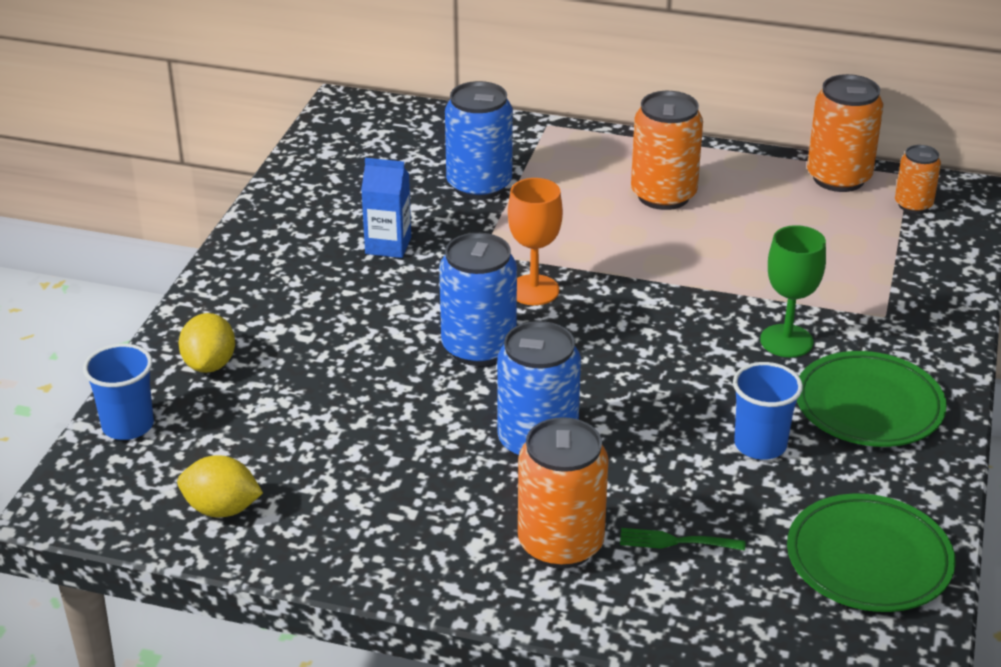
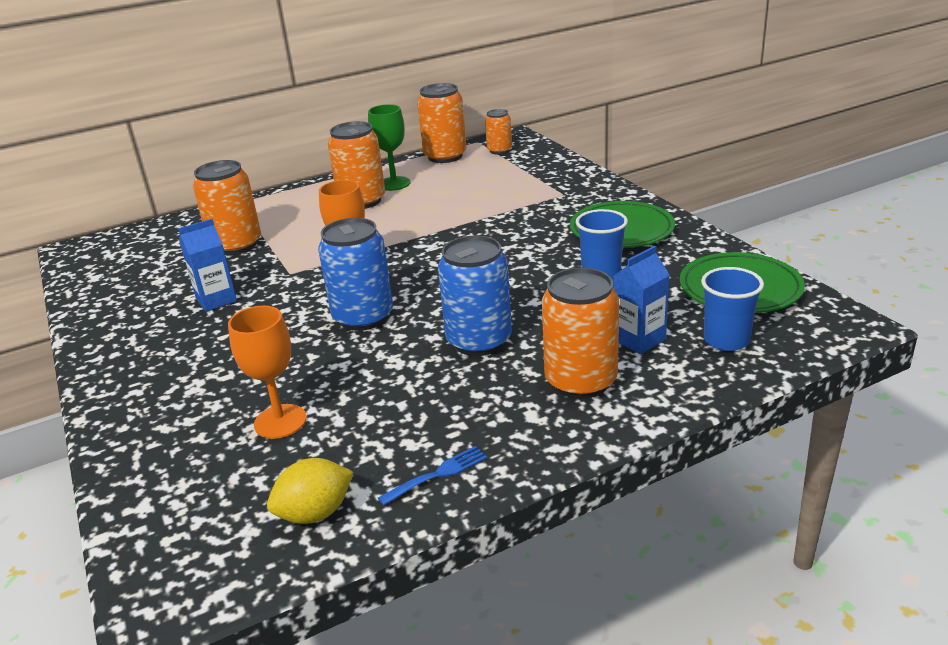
camera: 40 degrees left, 5 degrees down
blue cup [83,344,154,440] -> blue cup moved to [701,267,764,351]
yellow lemon [178,313,235,373] -> none
blue can [445,81,513,200] -> orange can [193,160,261,255]
green fork [620,528,745,551] -> blue carton [613,246,669,354]
green goblet [760,225,826,357] -> green goblet moved to [368,104,411,191]
none -> orange goblet [228,306,307,439]
none -> blue fork [378,446,487,506]

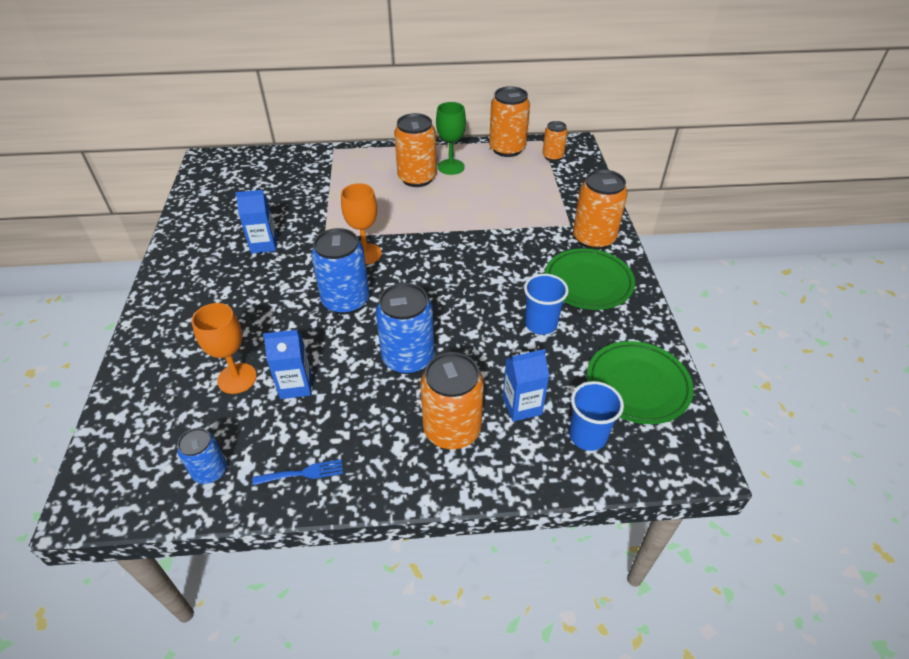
camera: 20 degrees right, 15 degrees up
orange can [193,160,261,255] -> orange can moved to [573,169,628,250]
yellow lemon [267,458,353,524] -> blue can [177,428,227,484]
none -> blue carton [263,330,311,399]

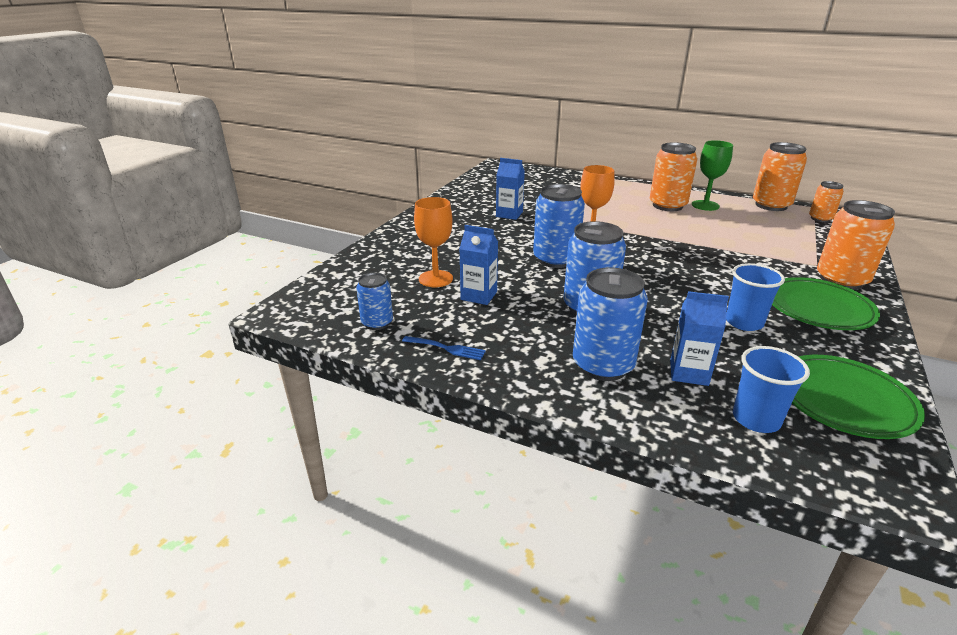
camera: 30 degrees right, 15 degrees down
orange can [420,352,484,449] -> blue can [573,267,648,381]

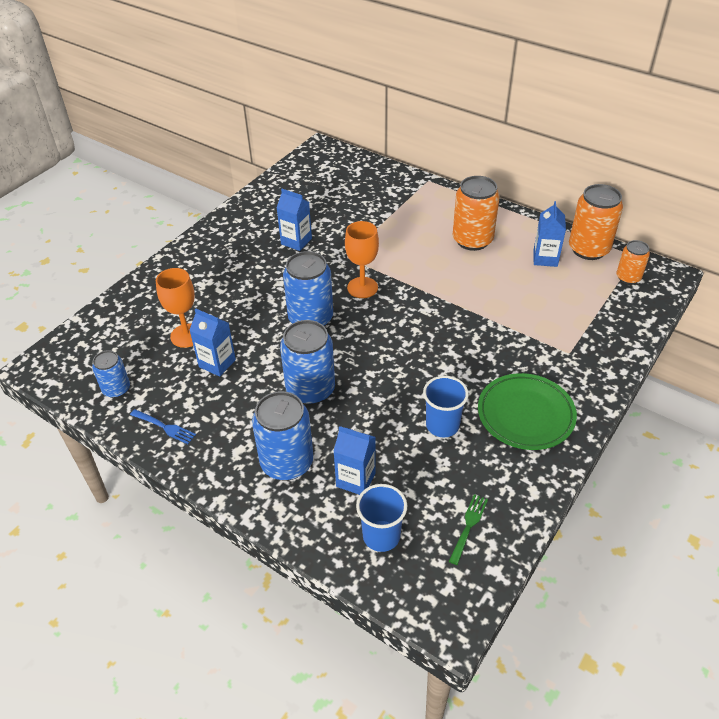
camera: 10 degrees right, 15 degrees up
green goblet [692,140,733,211] -> none
green plate [792,355,925,439] -> green fork [449,494,488,565]
orange can [817,200,895,290] -> none
none -> blue carton [533,201,566,267]

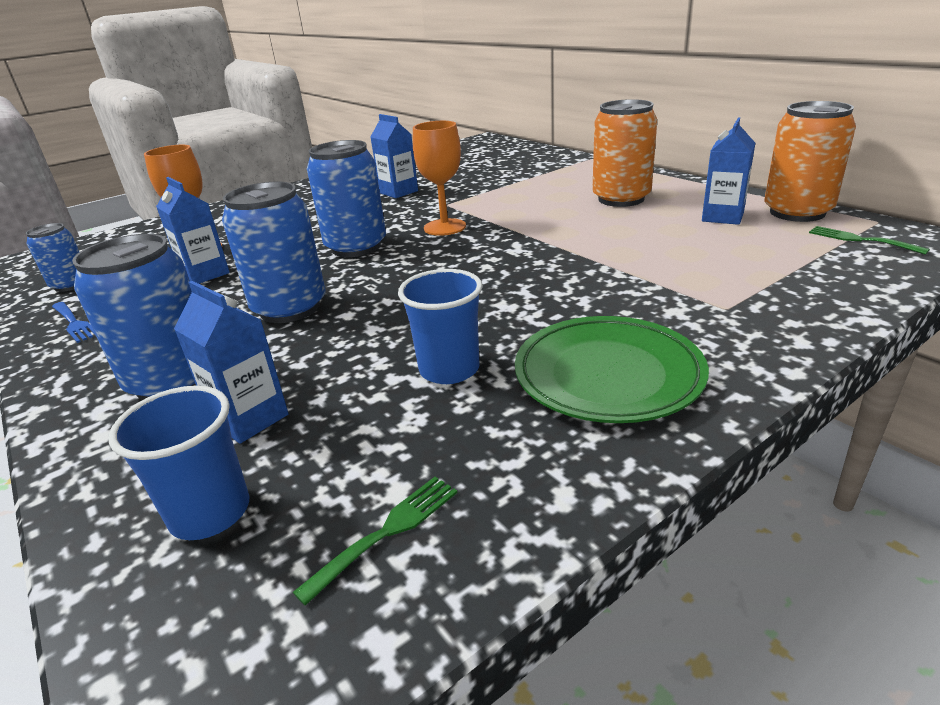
camera: 20 degrees right, 15 degrees down
orange can [617,240,650,284] -> green fork [809,226,930,255]

